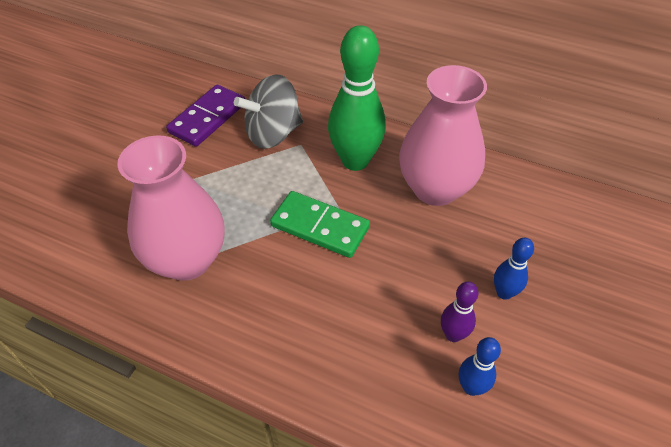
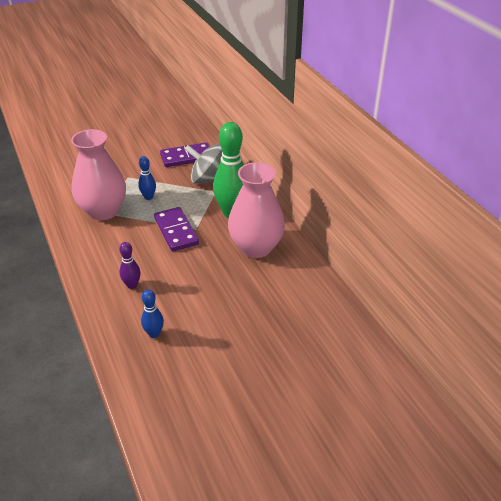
camera: 40 degrees right, 10 degrees down
green domino [270,191,370,258] -> purple domino [154,207,199,252]
purple bowling pin [441,281,479,342] -> purple bowling pin moved to [119,242,140,289]
blue bowling pin [494,238,534,300] -> blue bowling pin moved to [138,156,156,200]

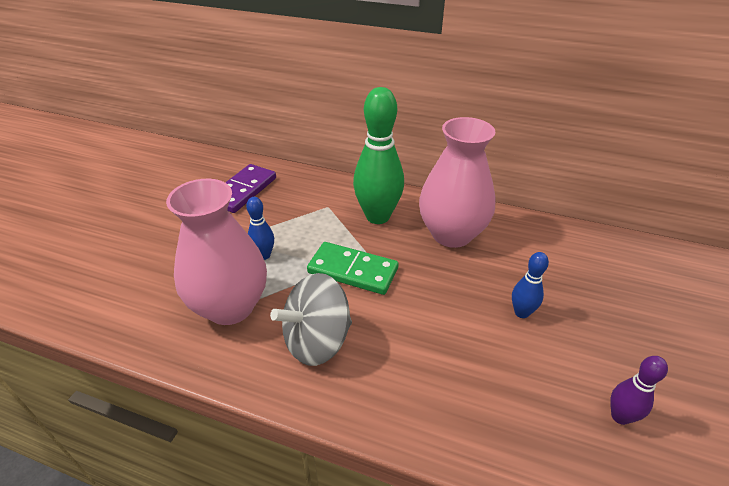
camera: 45 degrees left, 0 degrees up
purple bowling pin [119,242,140,289] -> purple bowling pin moved to [610,356,668,425]
blue bowling pin [141,290,164,338] -> blue bowling pin moved to [512,252,549,318]
purple domino [154,207,199,252] -> green domino [307,242,399,295]
grey spinning top [185,144,222,184] -> grey spinning top moved to [270,273,352,366]

